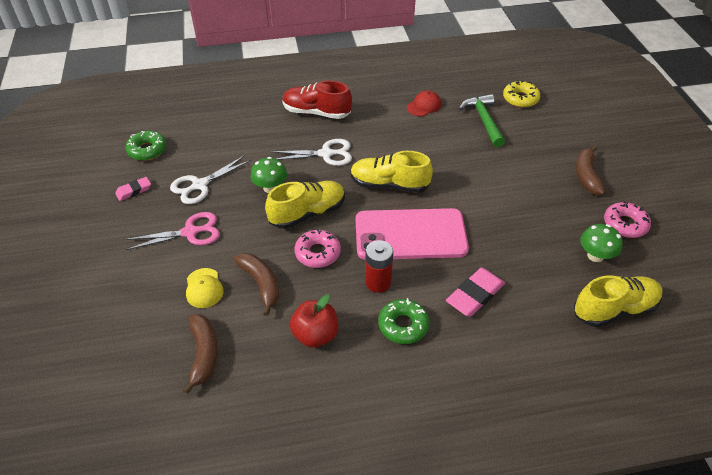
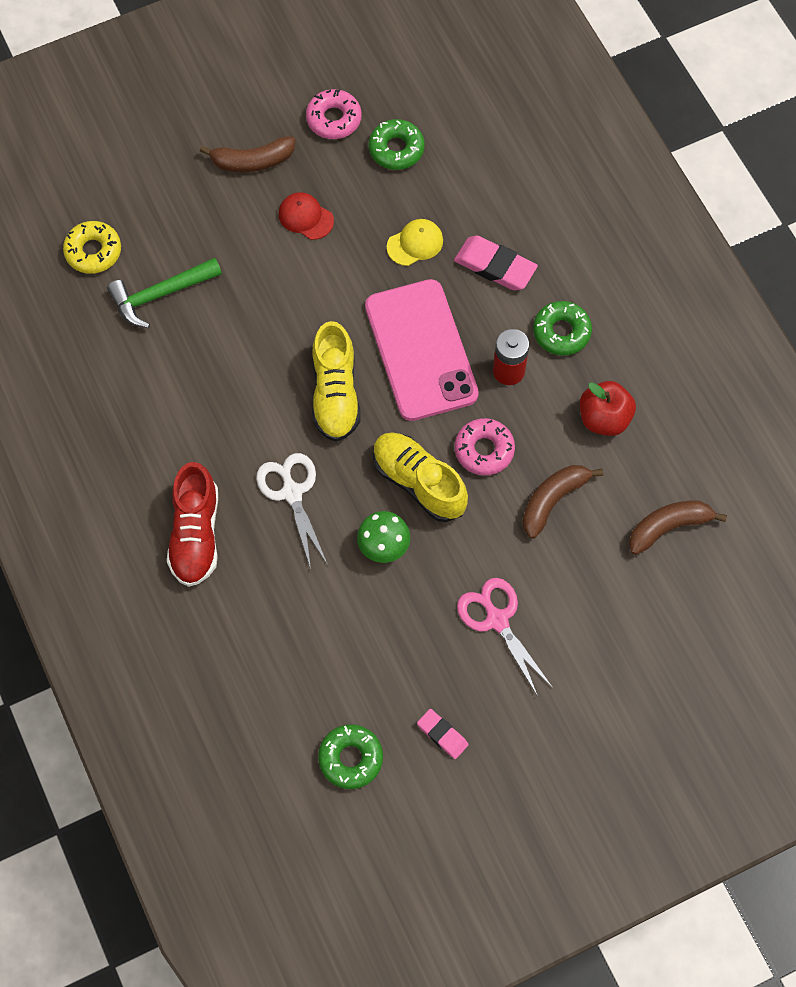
camera: 105 degrees left, 20 degrees up
white scissors [170,155,251,204] -> none
yellow cap [186,268,224,308] -> yellow cap moved to [387,219,443,266]
red cap [407,91,441,116] -> red cap moved to [279,192,334,240]
yellow shoe [574,275,663,327] -> none
green mushroom [580,224,623,262] -> green donut [369,119,425,170]

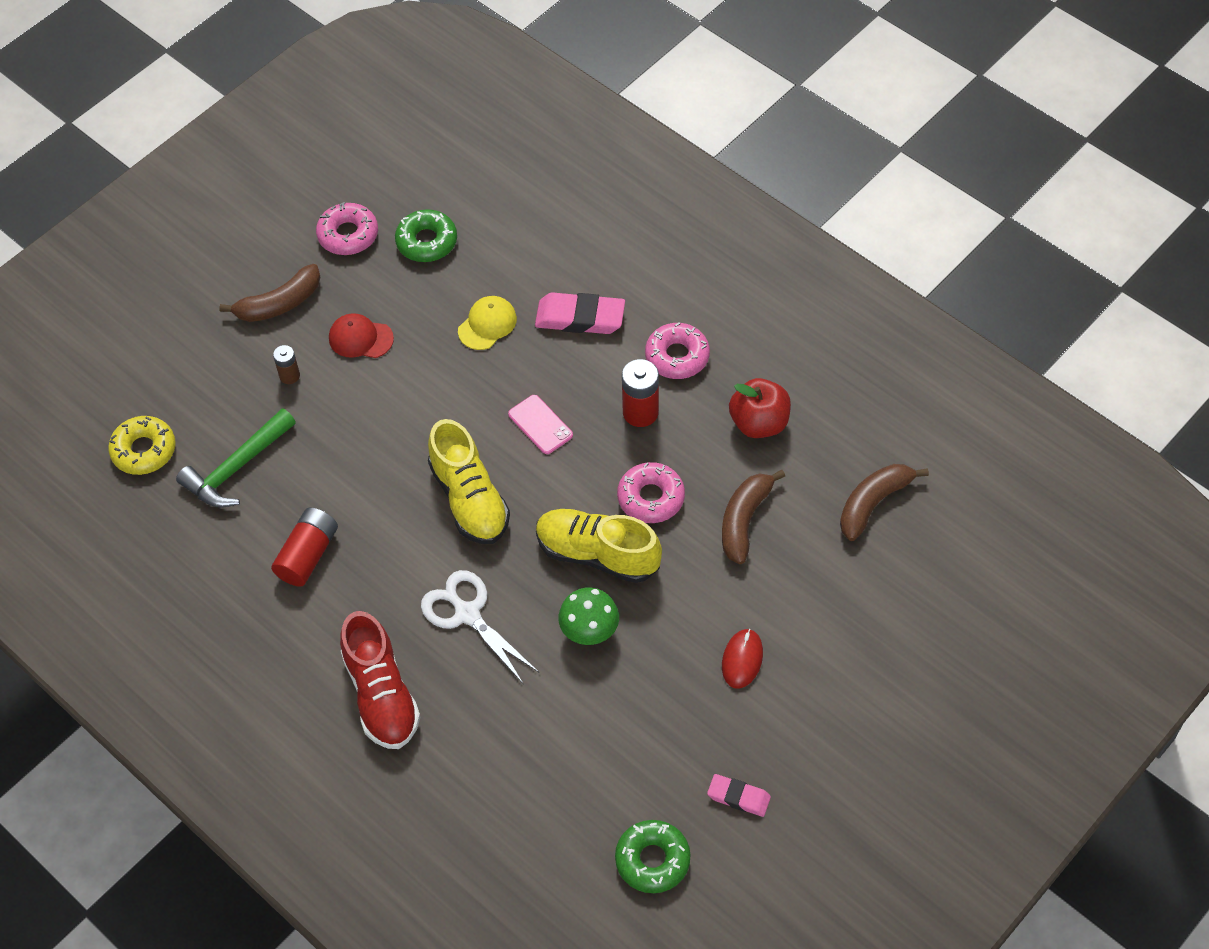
camera: 20 degrees left, 10 degrees down
pink phone [365,279,479,421] -> pink phone [508,395,573,454], size x0.41
pink scissors [457,578,553,697] -> red mouse [722,629,763,689]
green donut [533,301,592,356] -> pink donut [645,322,710,379]
none -> red battery [271,508,338,587]
none -> brown battery [273,345,300,384]

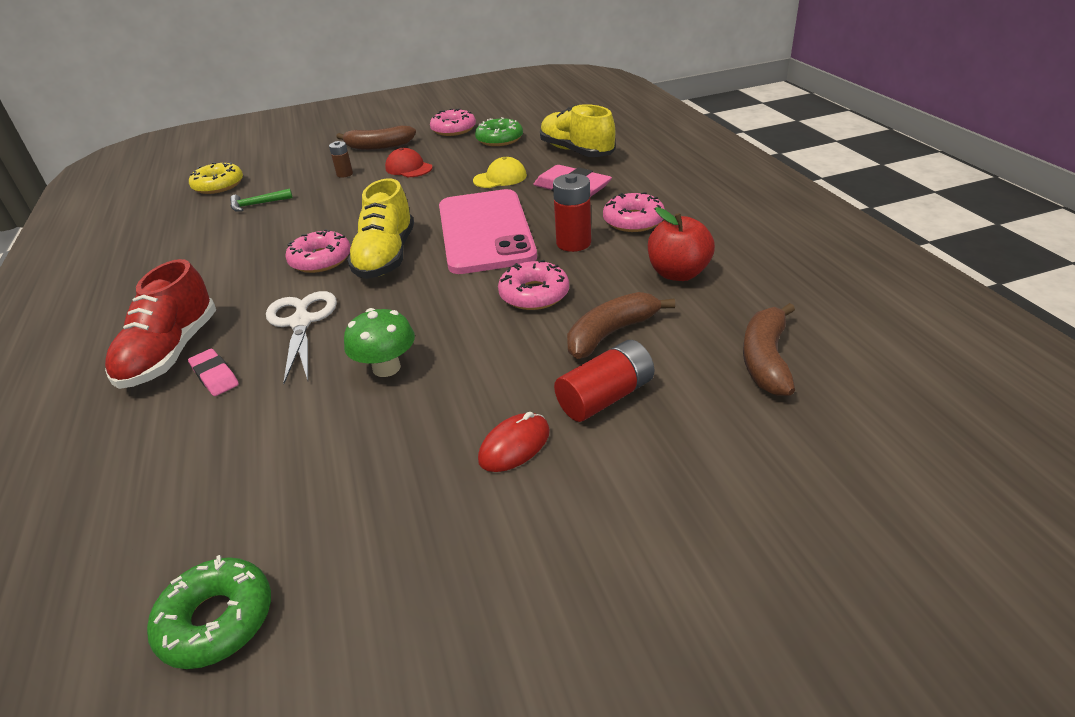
camera: 30 degrees right, 20 degrees down
green hammer [176,408,296,507] -> green hammer [230,188,293,212], size x0.58
red battery [271,508,338,587] -> red battery moved to [554,340,654,422]
pink phone [508,395,573,454] -> pink phone [439,189,537,274], size x2.46
yellow shoe [536,509,662,583] -> yellow shoe moved to [540,104,615,157]
pink eraser [707,774,771,817] -> pink eraser moved to [188,349,239,396]
brown banana [840,464,929,541] -> brown banana turned 60 degrees counterclockwise [743,303,795,396]
none -> pink donut [286,229,351,273]

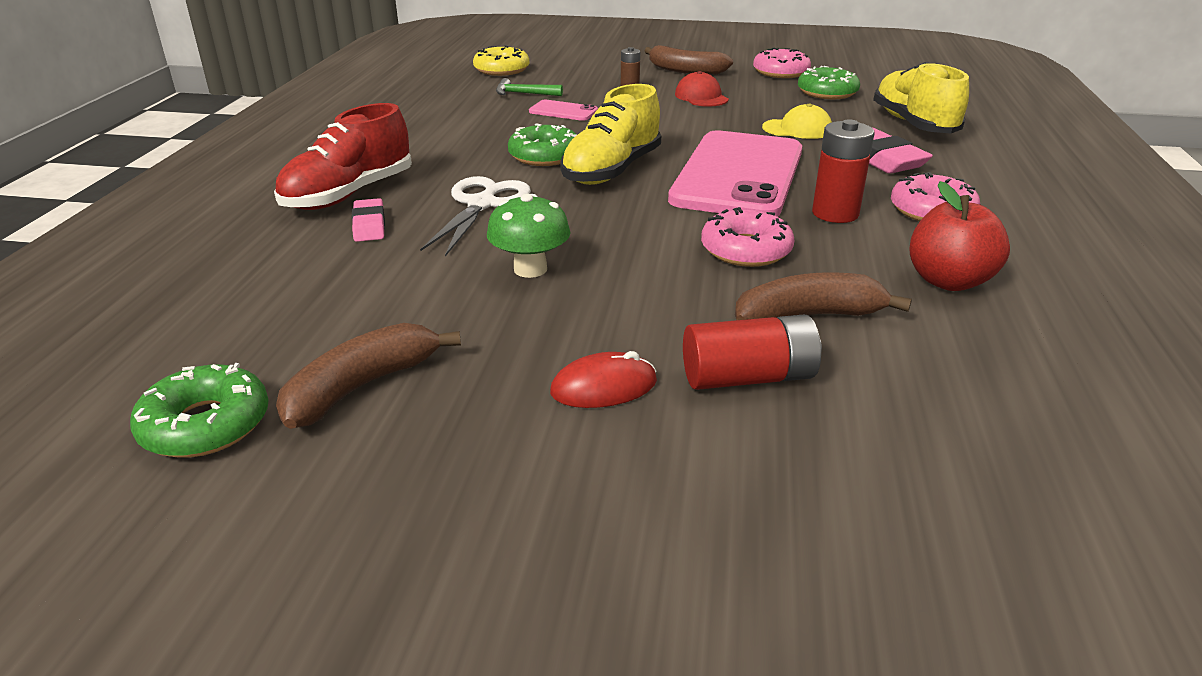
camera: 25 degrees right, 5 degrees down
pink donut [286,229,351,273] -> green donut [508,123,577,166]
brown banana [743,303,795,396] -> brown banana moved to [276,323,461,429]
none -> pink phone [529,100,598,121]

